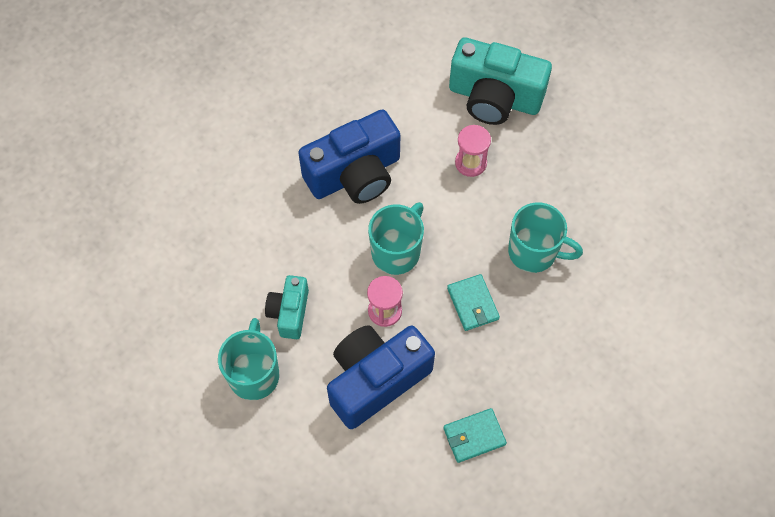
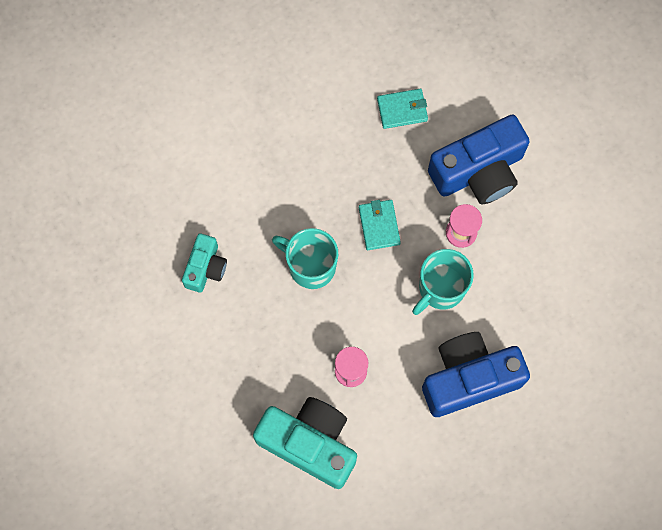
camera: 170 degrees left, 10 degrees up
turquoise mug [218,318,279,400] -> none
turquoise camera [265,275,309,339] -> turquoise camera moved to [182,234,227,292]

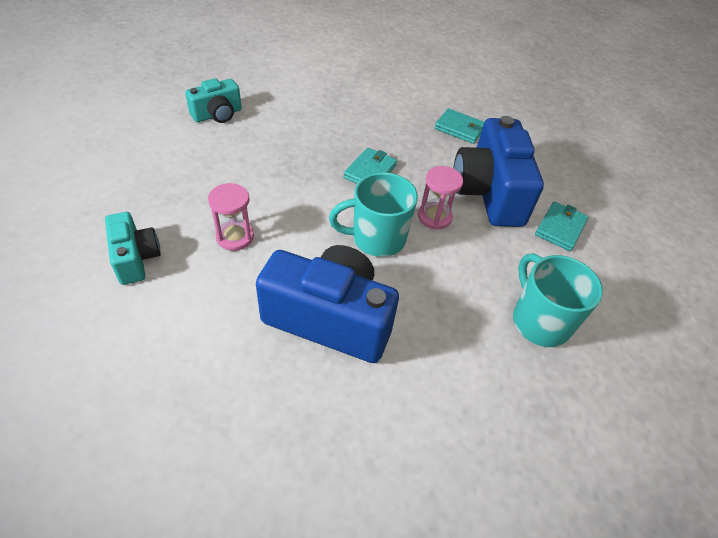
camera: 35 degrees right, 25 degrees down
turquoise camera [253,397,357,489] -> turquoise camera [105,212,161,285], size x0.55
turquoise mug [272,228,338,289] -> turquoise mug moved to [513,253,603,347]
blue camera [428,114,530,204] -> blue camera turned 75 degrees clockwise [453,116,544,227]
none -> turquoise wallet [535,201,589,251]

